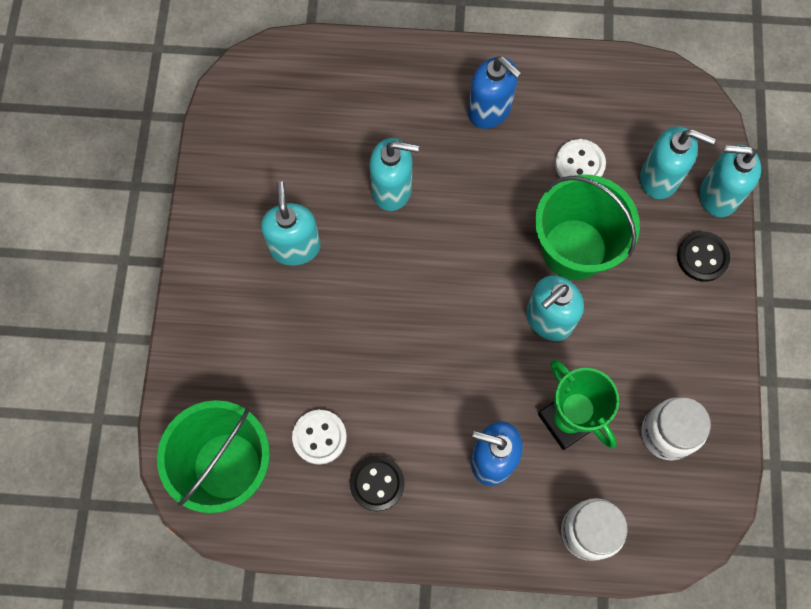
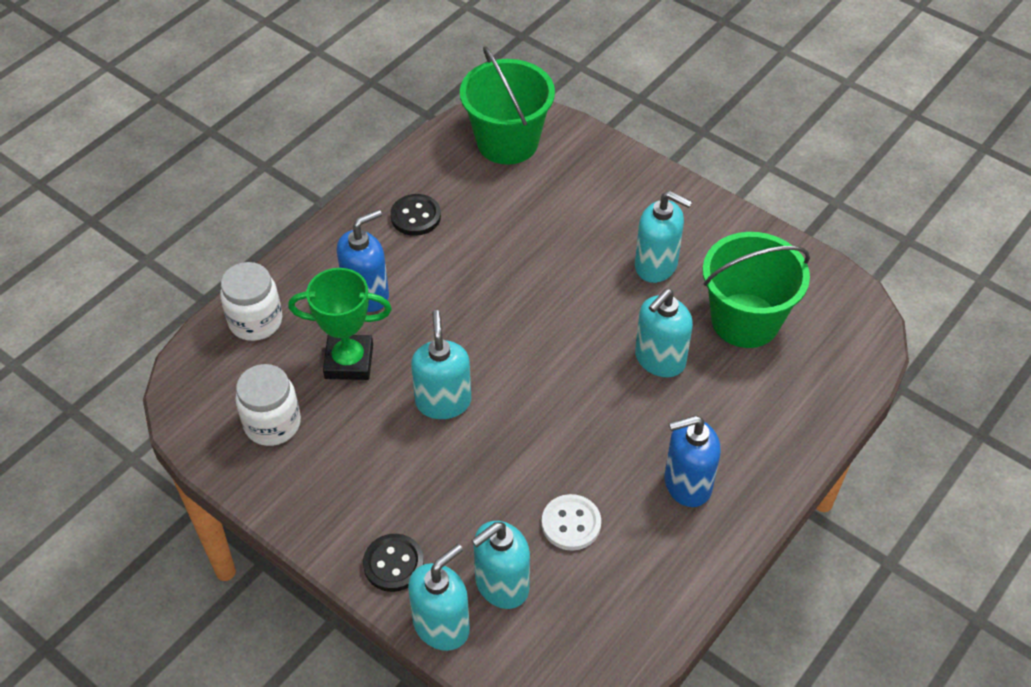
camera: 125 degrees right, 20 degrees down
white button [292,410,347,465] -> none
green bucket [535,175,640,280] -> green bucket moved to [703,232,810,348]

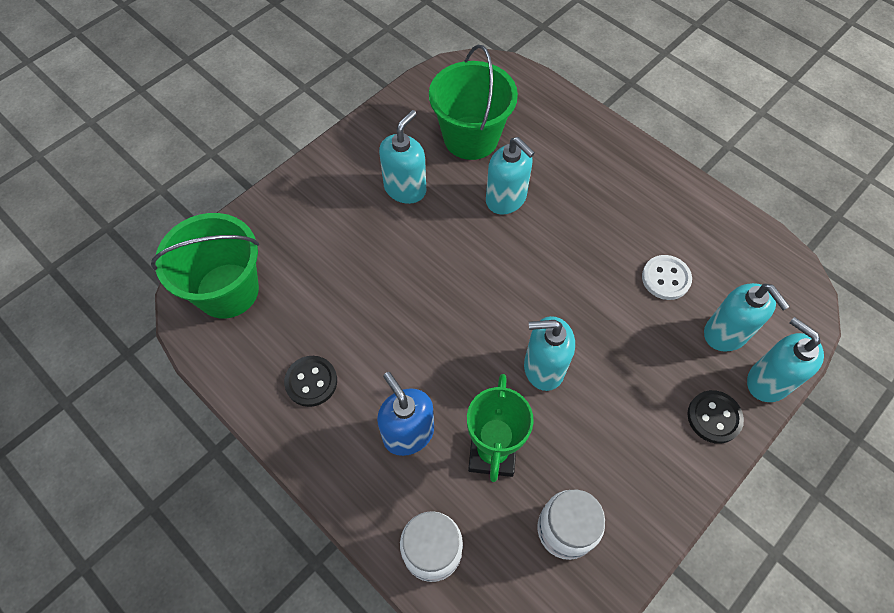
camera: 85 degrees left, 10 degrees up
blue soap dispenser [664,415,721,507] -> none

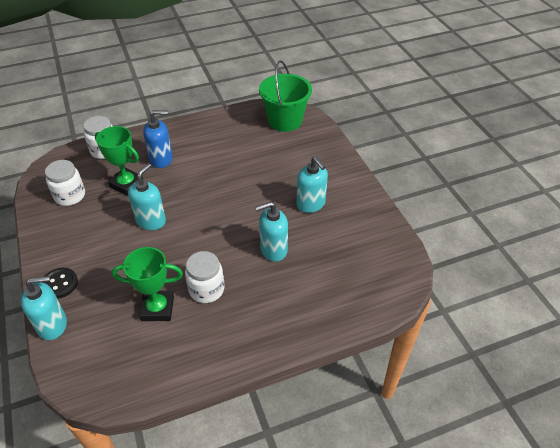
camera: 115 degrees right, 15 degrees down
black button [284,356,337,407] -> none
green bucket [429,45,518,160] -> none
white button [642,255,692,300] -> green trophy [112,247,183,321]
turquoise soap dispenser [704,283,790,352] -> none
none -> white jar [185,251,224,303]

